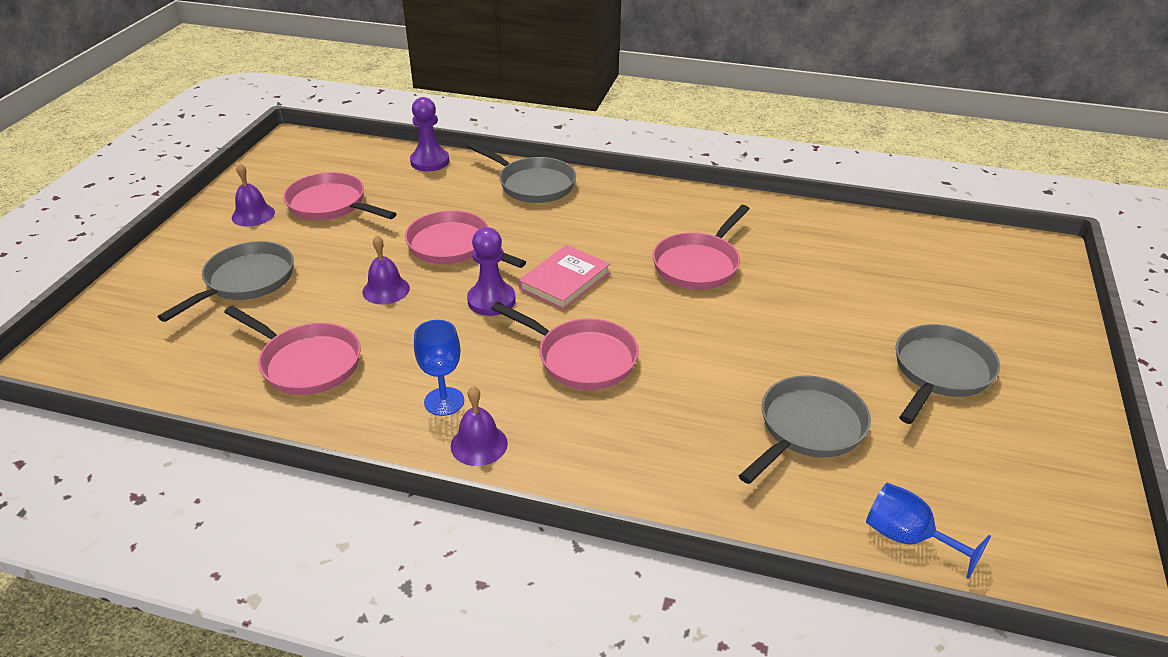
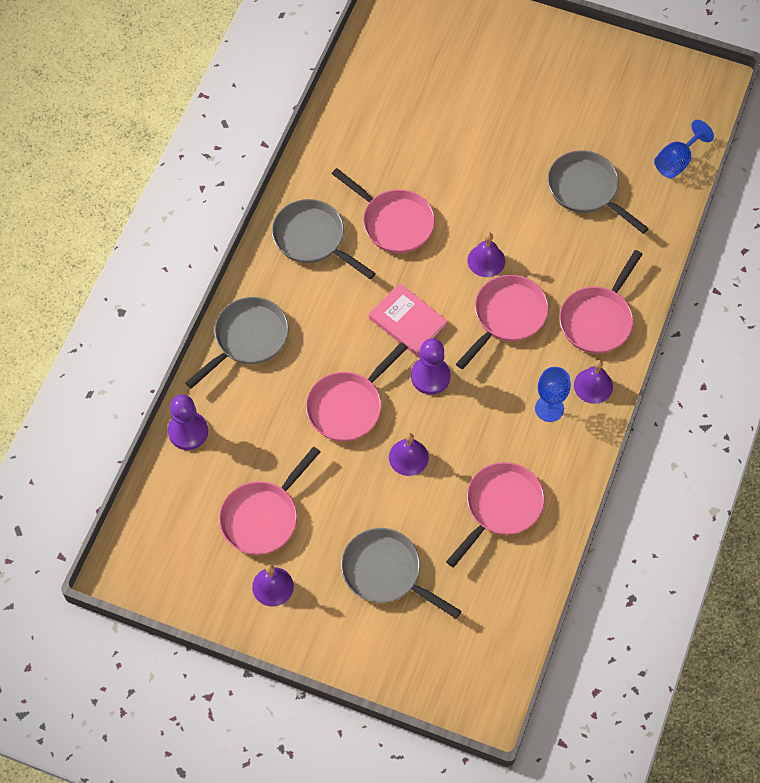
camera: 85 degrees left, 25 degrees up
grey pan [896,324,1000,424] -> grey pan moved to [272,199,376,279]
none -> purple bell [468,233,505,277]
none -> pink pan [559,250,643,354]

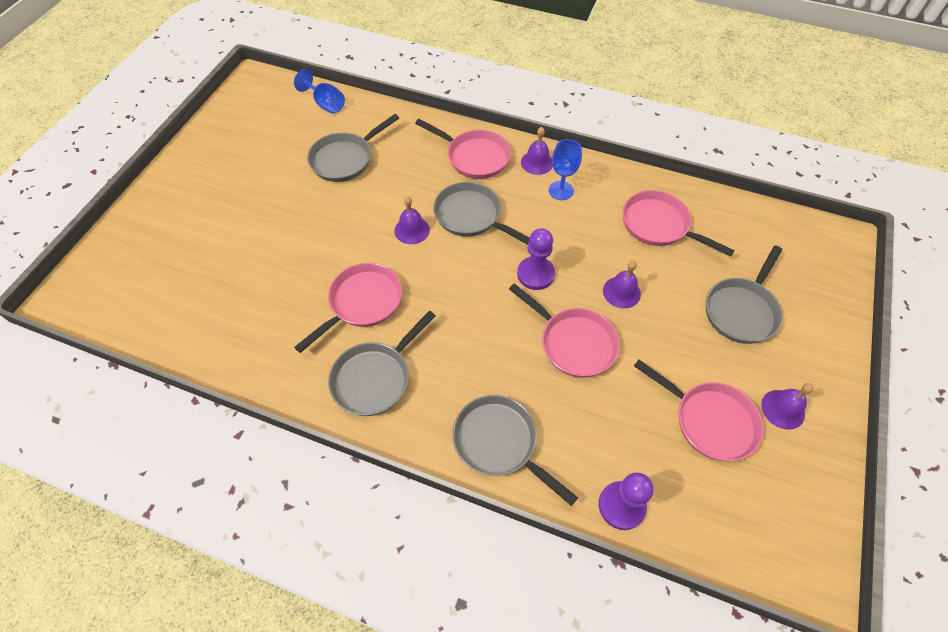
camera: 90 degrees left, 5 degrees down
pink book [369,284,448,356] -> none
pink pan [456,275,549,369] -> grey pan [433,182,530,245]

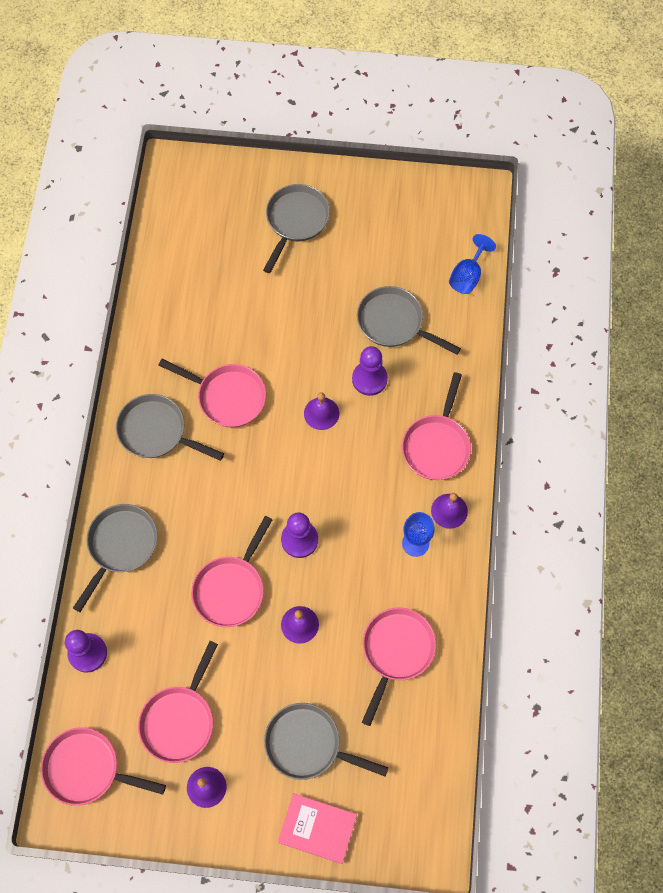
camera: 75 degrees right, 10 degrees up
grey pan [433,182,530,245] -> grey pan moved to [263,184,330,273]
none -> pink pan [41,727,166,806]
none -> pink book [278,793,357,864]
none -> purple pawn [352,346,388,396]

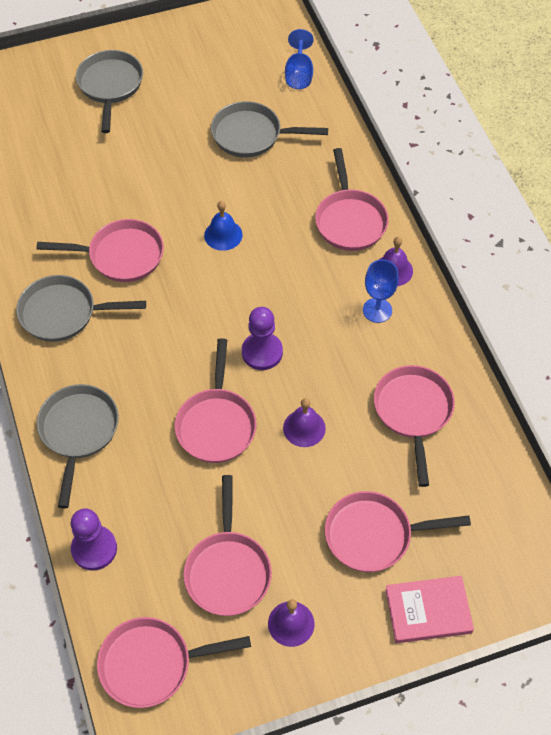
camera: 25 degrees left, 10 degrees down
grey pan [264,703,388,780] -> pink pan [325,491,471,572]
purple bell [304,392,339,430] -> blue bell [204,201,243,251]
purple pawn [352,346,388,396] -> none

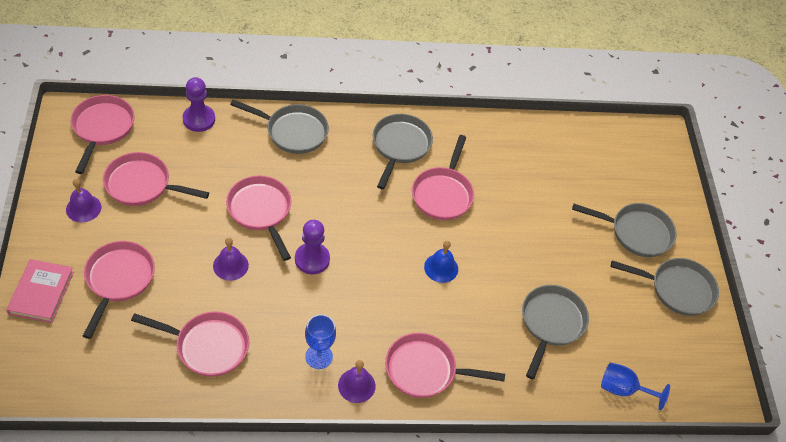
camera: 100 degrees right, 5 degrees down
pink pan [175,338,256,463] -> pink pan turned 45 degrees clockwise [226,175,292,261]
none -> grey pan [611,258,719,316]

